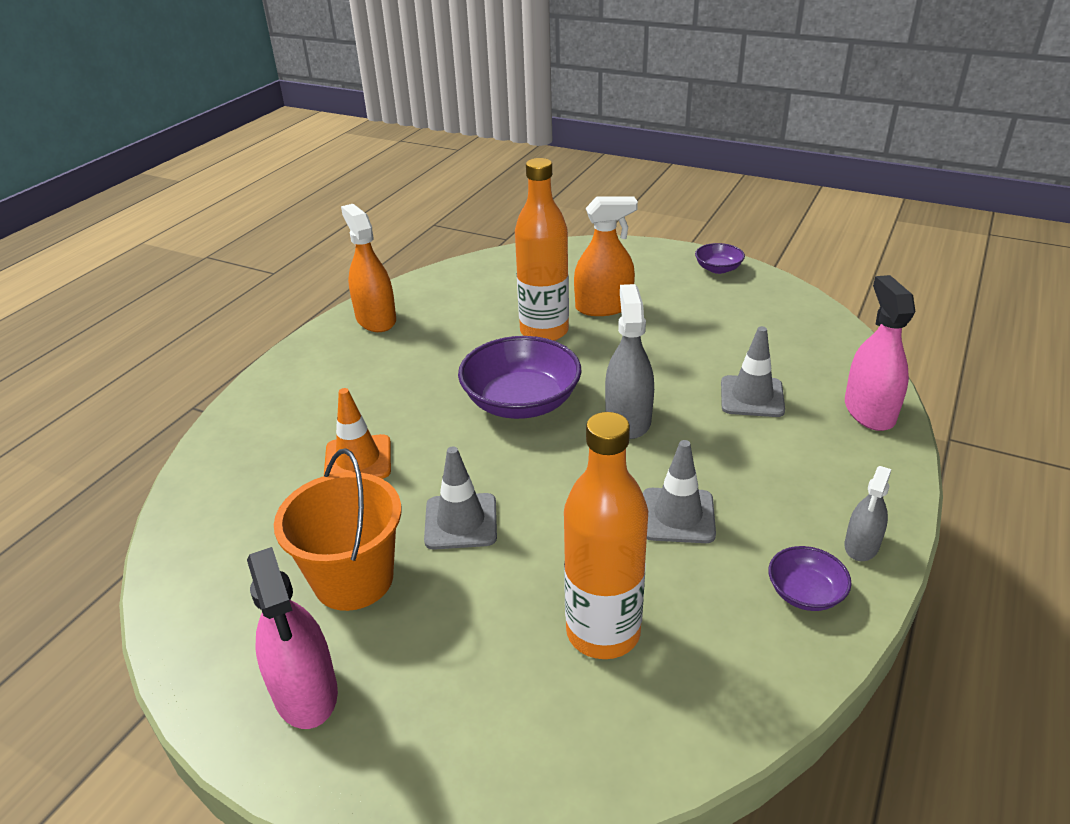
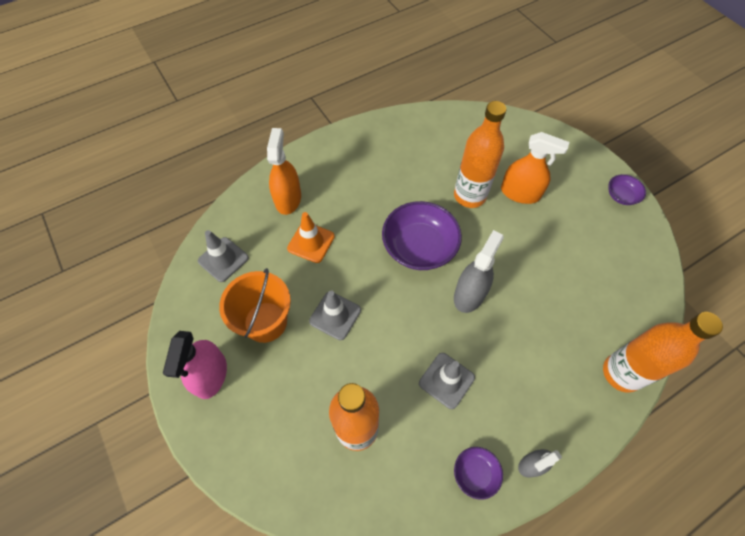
camera: 30 degrees right, 25 degrees up
orange spray bottle [341,204,396,332] -> orange spray bottle moved to [267,128,301,215]
grey traffic cone [721,326,785,417] -> grey traffic cone moved to [198,230,249,282]
pink spray bottle [845,275,915,431] -> orange bottle [603,312,723,393]

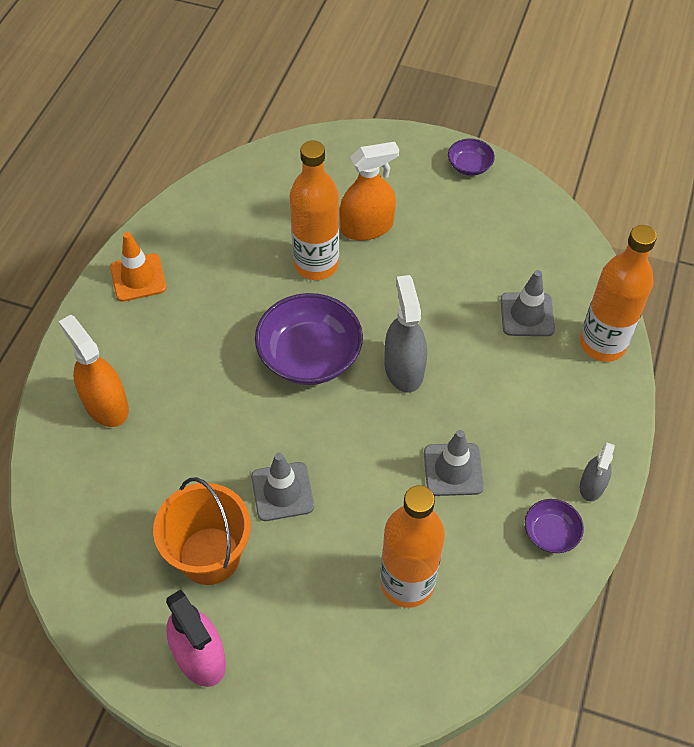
camera: 40 degrees left, 5 degrees down
grey traffic cone [198,230,249,282] -> grey traffic cone moved to [501,270,555,336]
orange traffic cone [287,212,335,263] -> orange traffic cone moved to [110,232,167,302]

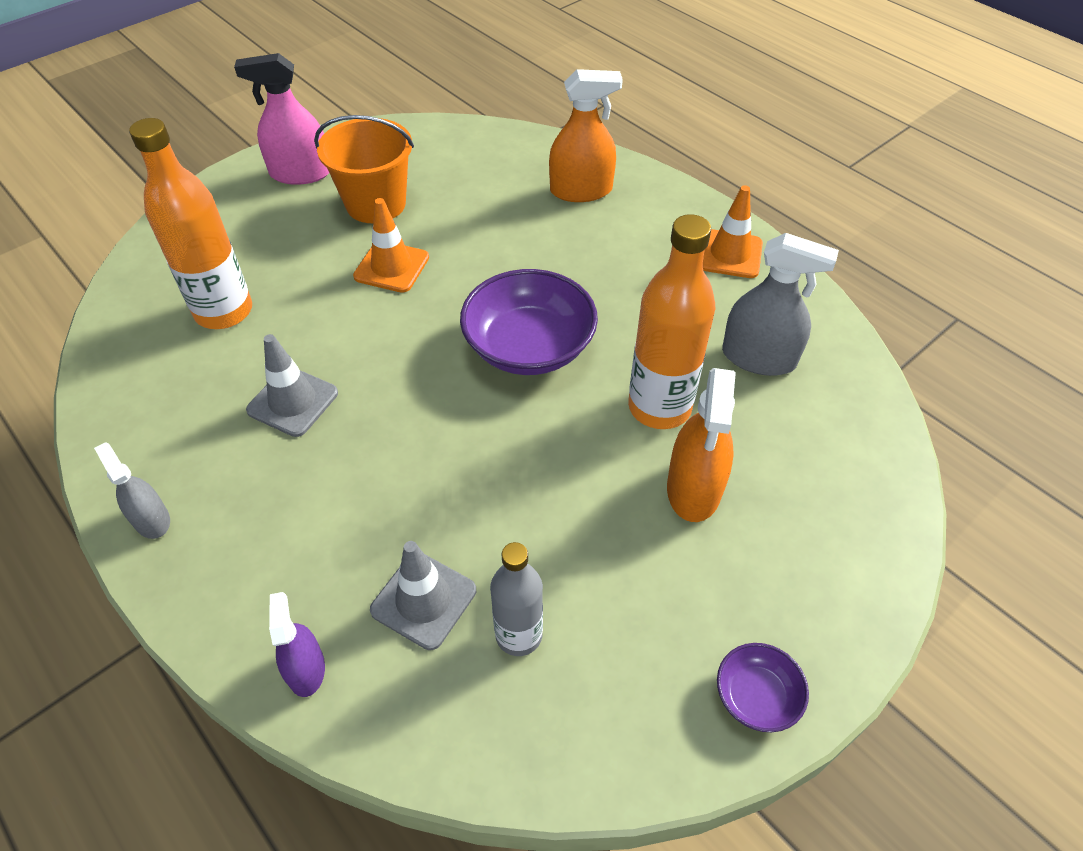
camera: 120 degrees right, 5 degrees down
grey traffic cone [251,453,314,521] -> orange traffic cone [353,198,429,293]
grey spray bottle [385,275,427,393] -> grey spray bottle moved to [722,233,839,376]
purple bowl [525,499,584,553] -> none
orange bottle [580,225,657,362] -> purple spray bottle [269,592,325,697]
none -> grey bottle [490,542,543,656]

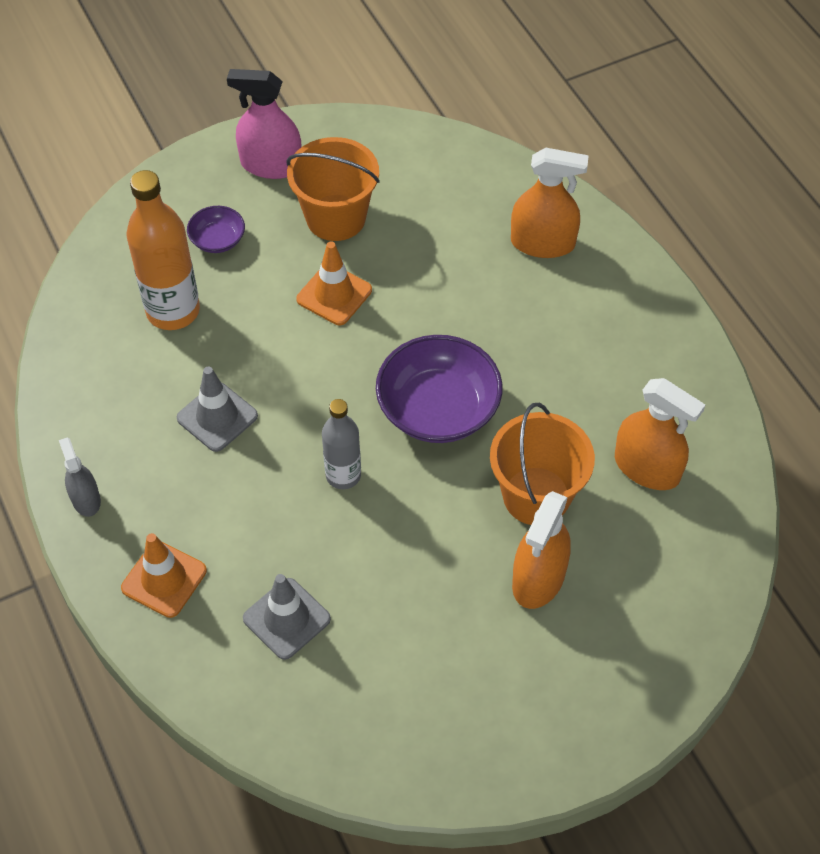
camera: 15 degrees right, 5 degrees up
purple spray bottle [269,592,325,697] -> none
grey bottle [490,542,543,656] -> grey bottle moved to [322,399,361,489]
orange bottle [628,214,715,429] -> orange bucket [490,403,595,525]
orange traffic cone [703,185,763,278] -> orange traffic cone moved to [121,533,207,618]
purple bowl [717,643,809,732] -> purple bowl moved to [187,206,245,253]
grey spray bottle [722,233,839,376] -> orange spray bottle [615,378,705,490]

